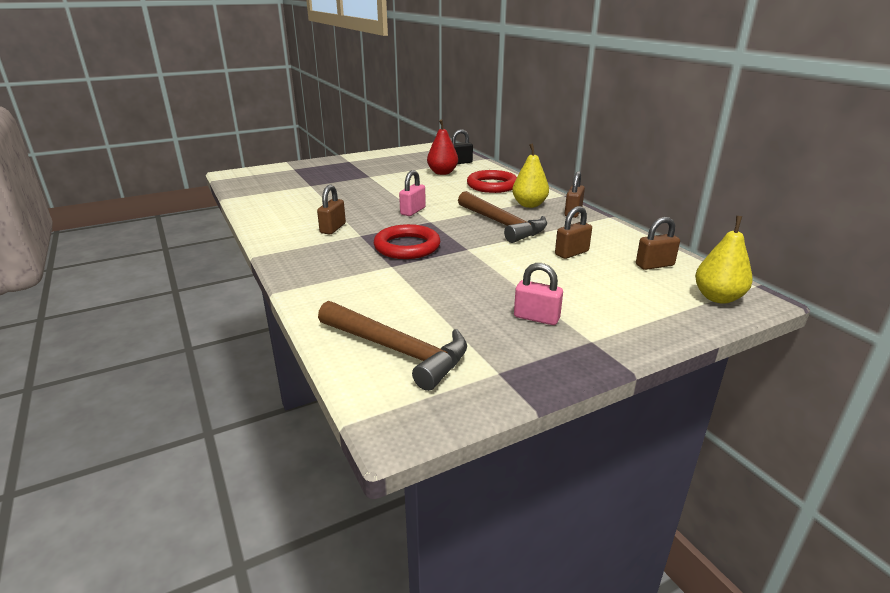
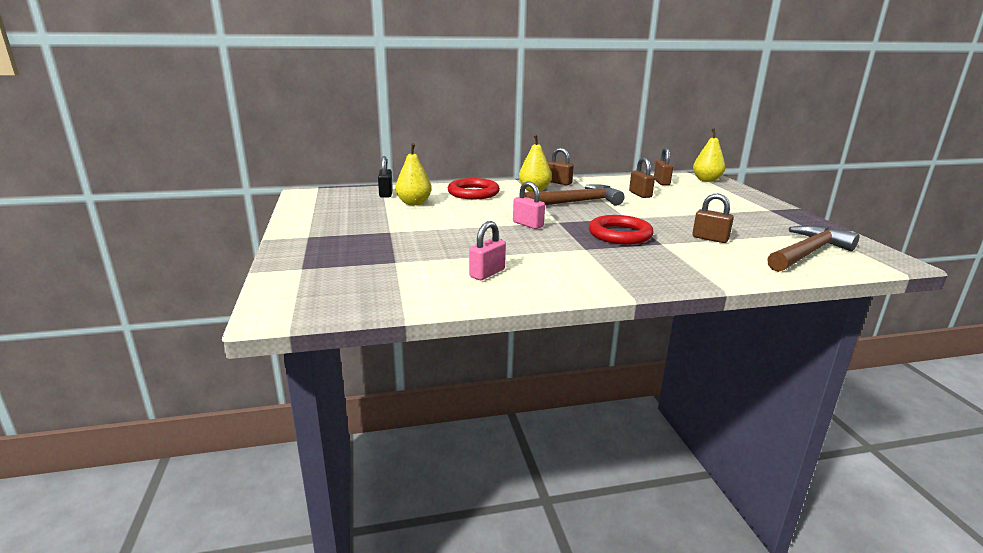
camera: 75 degrees left, 5 degrees down
brown padlock [317,185,346,234] -> brown padlock moved to [692,194,734,243]
red pear [427,119,458,175] -> yellow pear [395,143,432,205]
pink padlock [514,263,563,325] -> pink padlock moved to [469,221,506,280]

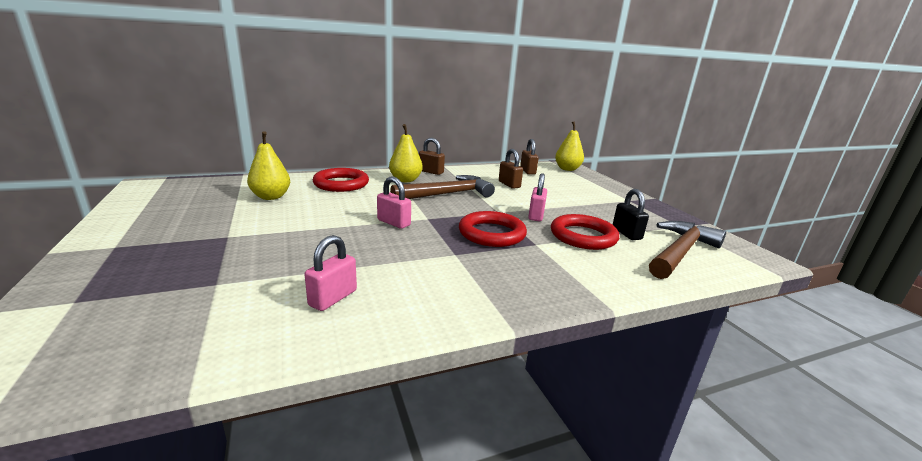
camera: 10 degrees left, 0 degrees up
black padlock [378,156,393,198] -> black padlock moved to [612,189,649,240]
brown padlock [692,194,734,243] -> red ring [551,214,619,250]
none -> pink padlock [528,173,547,221]

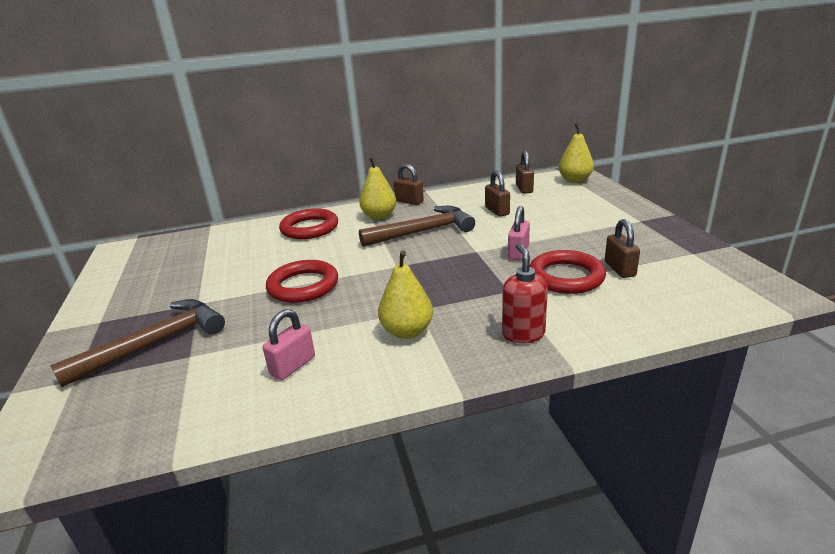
camera: 10 degrees right, 5 degrees up
yellow pear [247,131,290,200] -> yellow pear moved to [378,251,433,339]
pink padlock [377,177,411,229] -> none
red ring [459,211,527,247] -> red ring moved to [266,260,338,303]
black padlock [612,189,649,240] -> brown padlock [605,219,640,278]
brown hammer [649,221,726,279] -> brown hammer moved to [50,299,225,387]
none -> red soap dispenser [502,243,548,344]

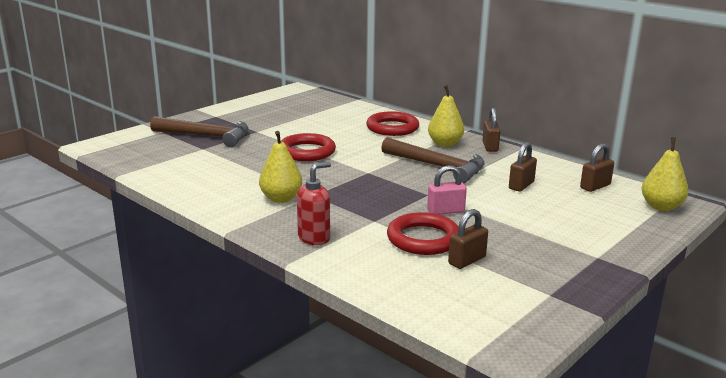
camera: 55 degrees right, 5 degrees down
pink padlock [263,309,315,380] -> none

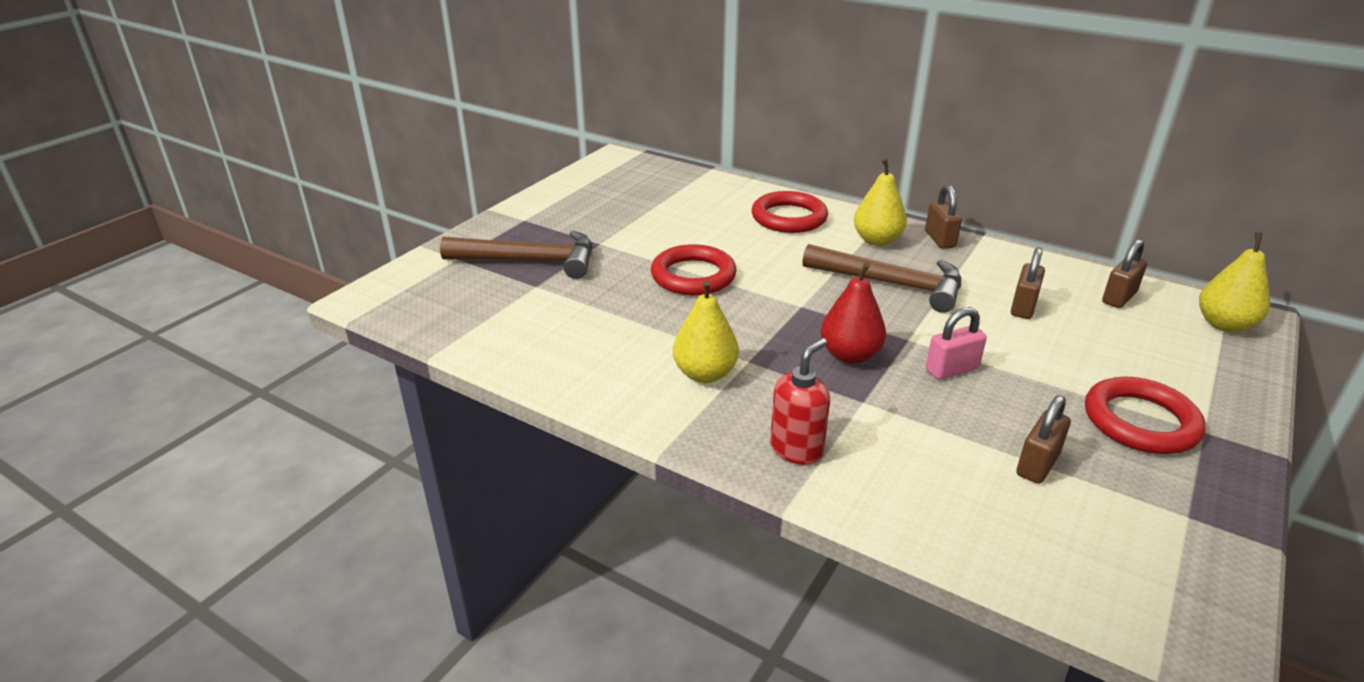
camera: 10 degrees left, 10 degrees up
red ring [387,212,459,255] -> red ring moved to [1085,377,1206,454]
none -> red pear [821,262,886,364]

